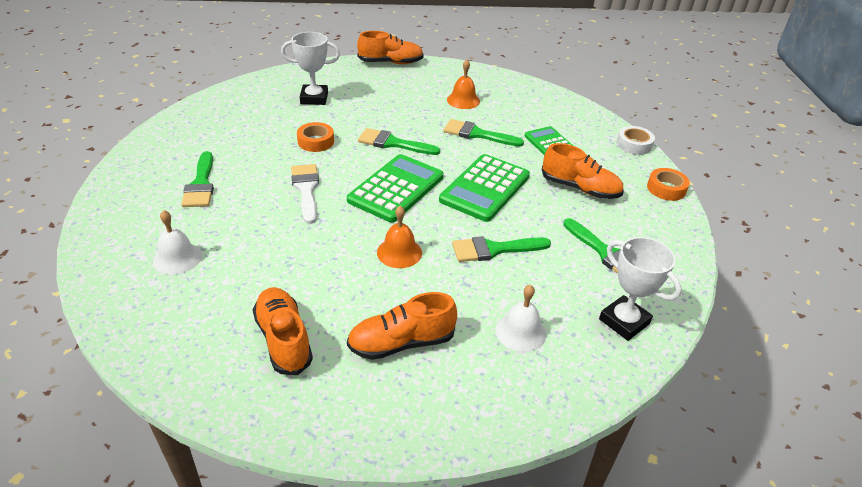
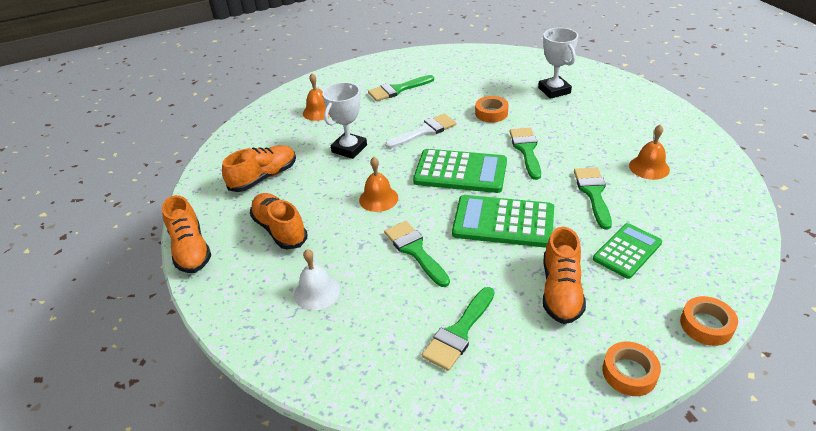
camera: 75 degrees right, 0 degrees up
white bell [153,210,202,275] -> orange bell [303,73,330,121]
orange shoe [357,31,424,64] -> orange shoe moved to [162,195,211,273]
white trophy [599,237,682,341] -> white trophy moved to [322,82,367,159]
white tape [617,126,655,155] -> orange tape [680,296,738,346]

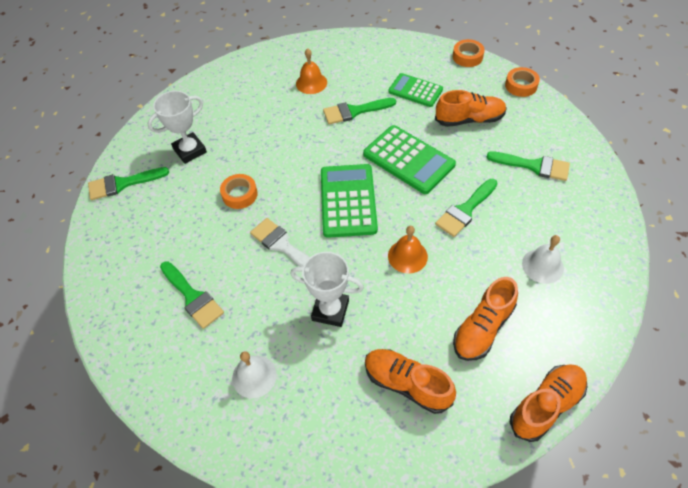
camera: 105 degrees left, 15 degrees up
orange bell [303,73,330,121] -> white bell [232,351,277,398]
green calculator [452,195,554,248] -> green calculator turned 45 degrees counterclockwise [363,125,456,194]
green brush [510,128,541,180] -> green brush moved to [88,167,169,200]

